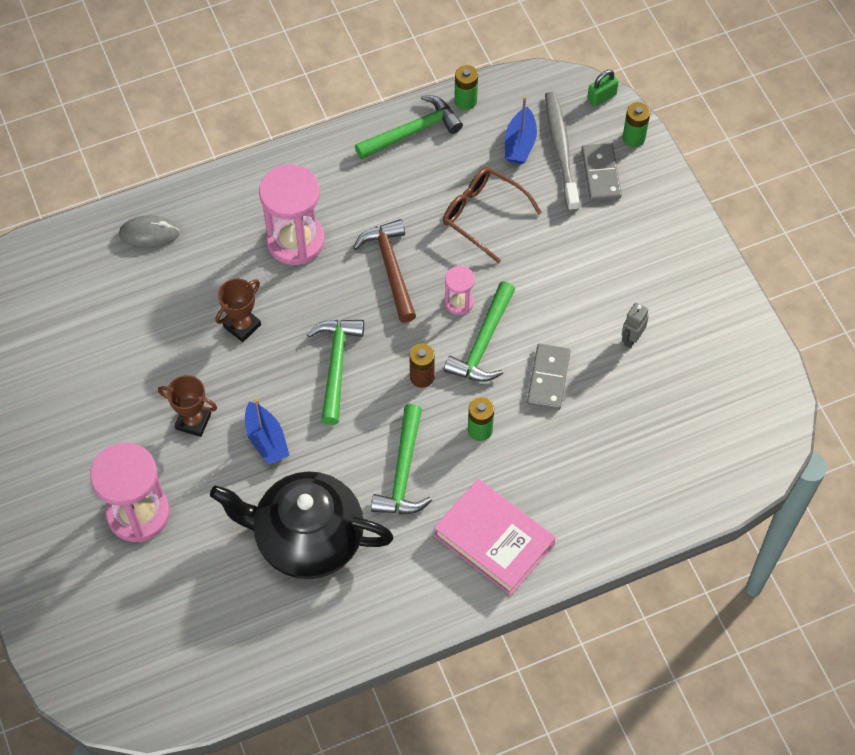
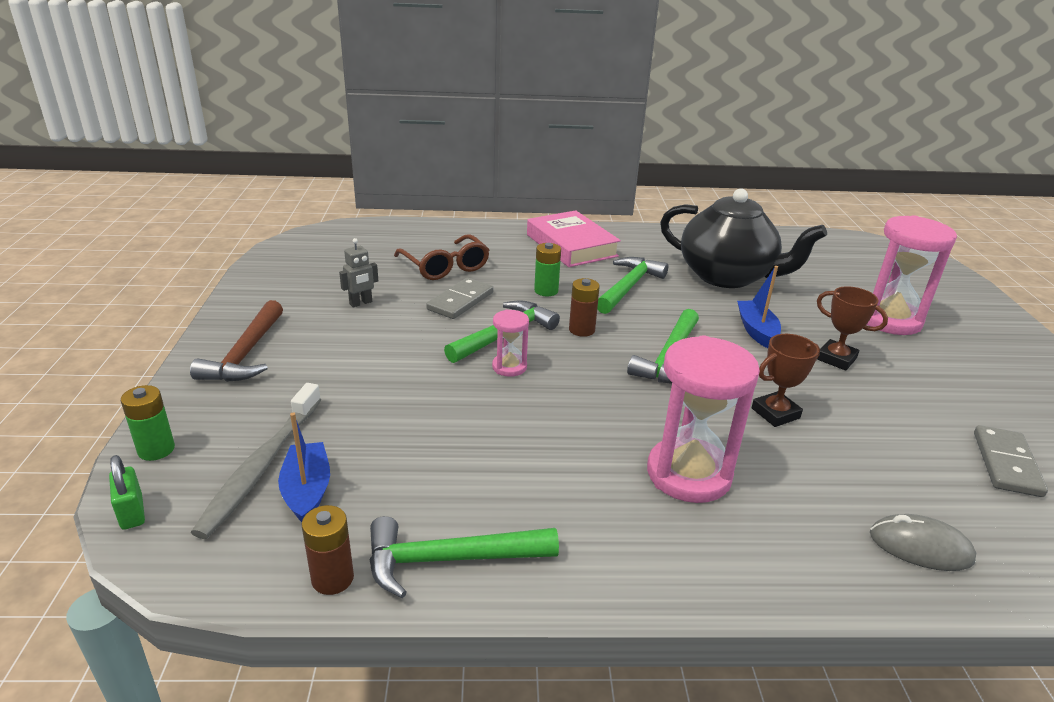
camera: 160 degrees left, 30 degrees down
brown hammer [353,219,416,323] -> brown hammer moved to [190,300,283,382]
brown glasses [443,167,542,263] -> brown glasses moved to [394,234,489,280]
green battery [454,65,478,110] -> brown battery [302,505,354,595]
blue boat [505,96,537,164] -> blue boat turned 45 degrees counterclockwise [278,413,330,522]
grey domino [581,143,622,201] -> grey domino moved to [974,425,1048,497]
green padlock [587,70,619,107] -> green padlock turned 75 degrees clockwise [109,455,145,530]

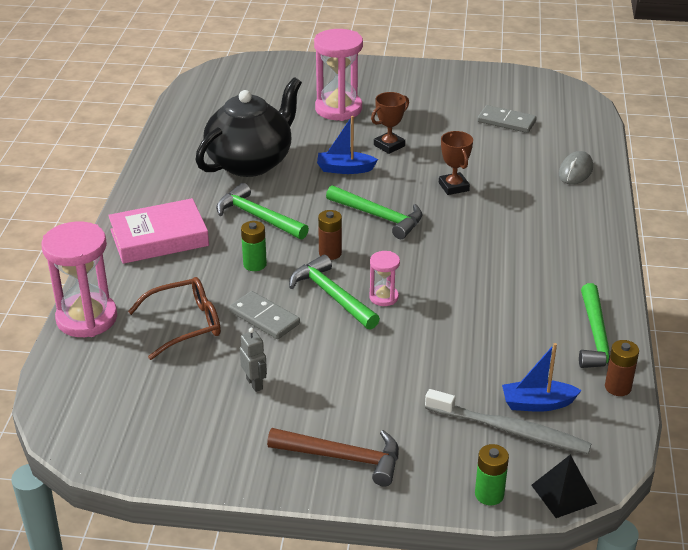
camera: 80 degrees left, 5 degrees up
green padlock [109,455,145,530] -> black pyramid [531,454,597,518]
pink hourglass [647,335,760,503] -> pink hourglass moved to [41,222,117,337]

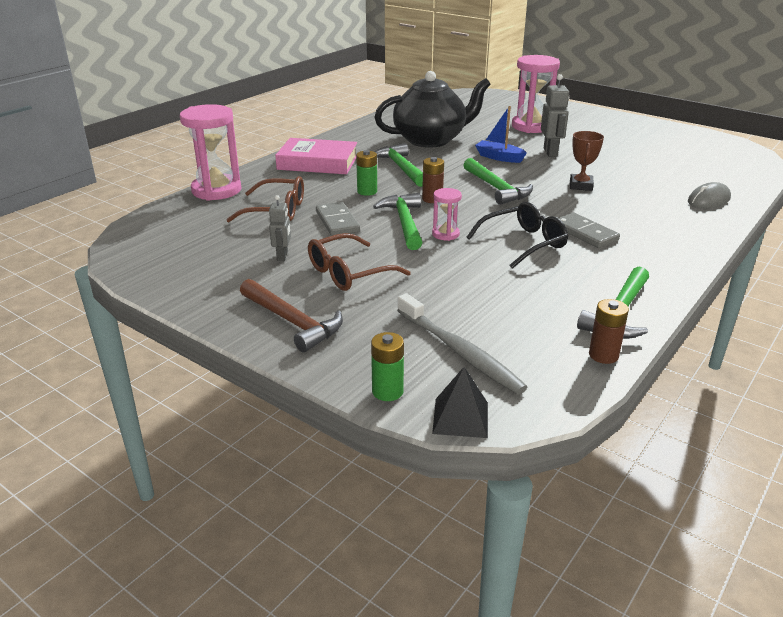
camera: 30 degrees right, 5 degrees down
brown trophy [371,92,409,154] -> grey robot [541,74,569,157]
grey domino [477,105,537,133] -> grey domino moved to [559,213,620,248]
blue boat [502,343,582,412] -> none
none -> brown glasses [308,233,411,291]
none -> black glasses [467,202,568,269]

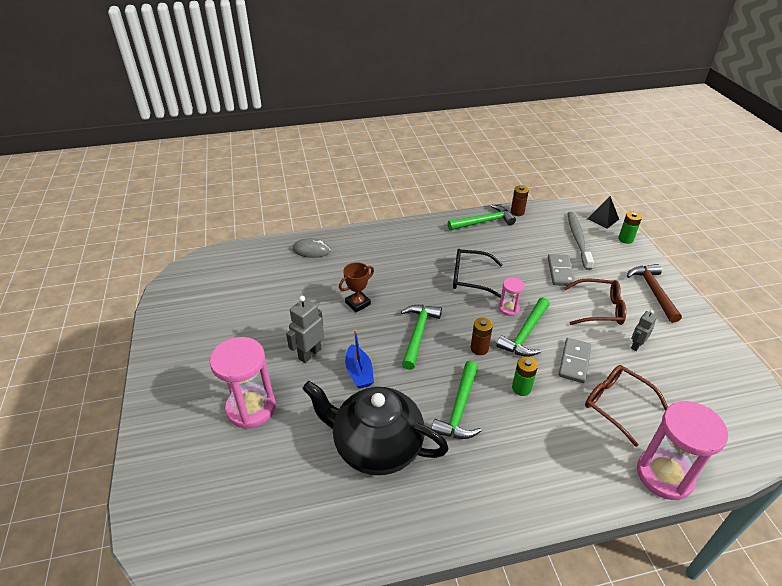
camera: 140 degrees left, 10 degrees up
pink book [275,138,357,174] -> none
grey domino [559,213,620,248] -> grey domino moved to [548,254,575,286]

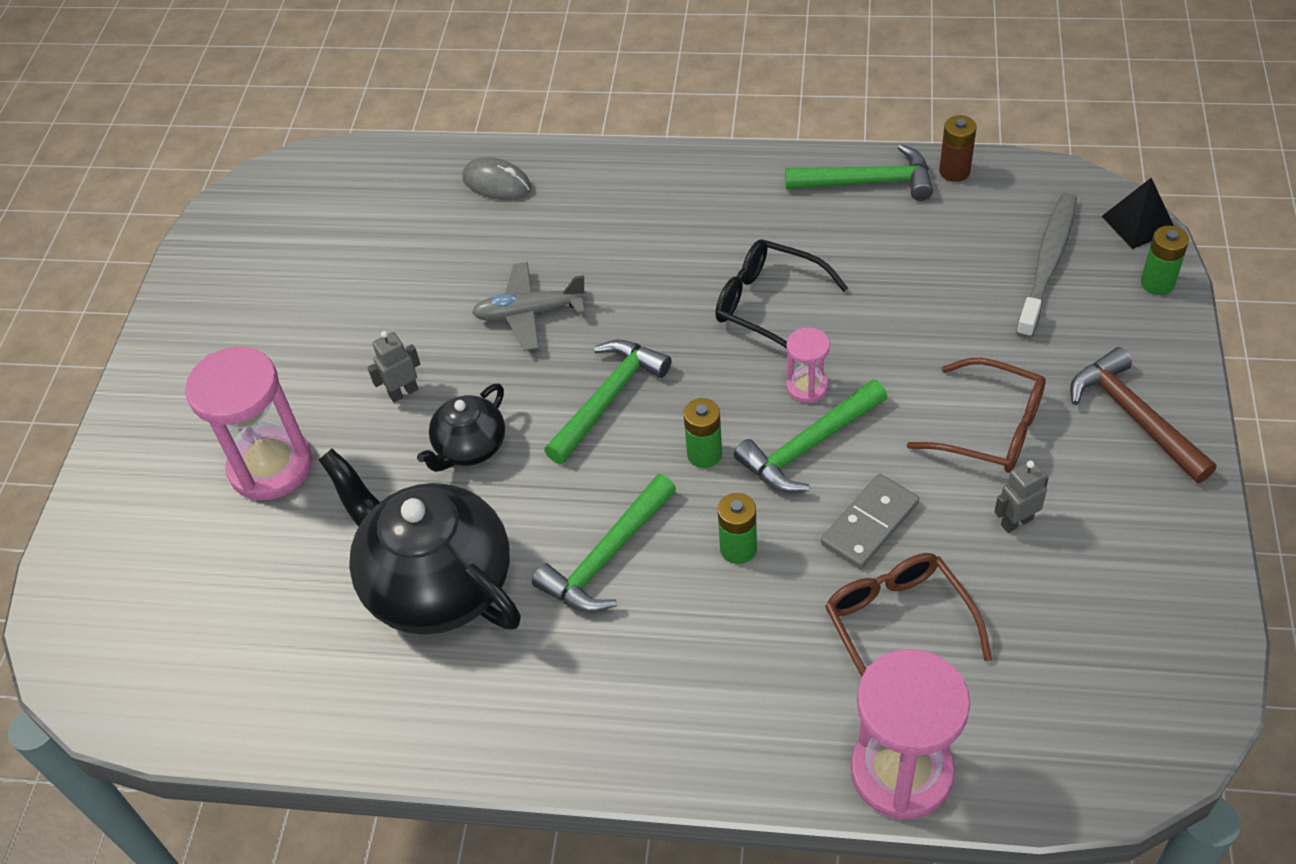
camera: 25 degrees right, 10 degrees up
grey robot [286,296,324,363] -> grey robot [368,331,420,402], size x0.64
brown trophy [339,262,374,312] -> grey plane [472,262,587,351]
blue boat [345,330,374,389] -> black teapot [417,384,505,472]
brown battery [471,318,493,355] -> green battery [684,398,722,468]
grey domino [548,254,575,286] -> none
brown hammer [627,264,682,323] -> brown hammer turned 45 degrees counterclockwise [1070,347,1217,483]

